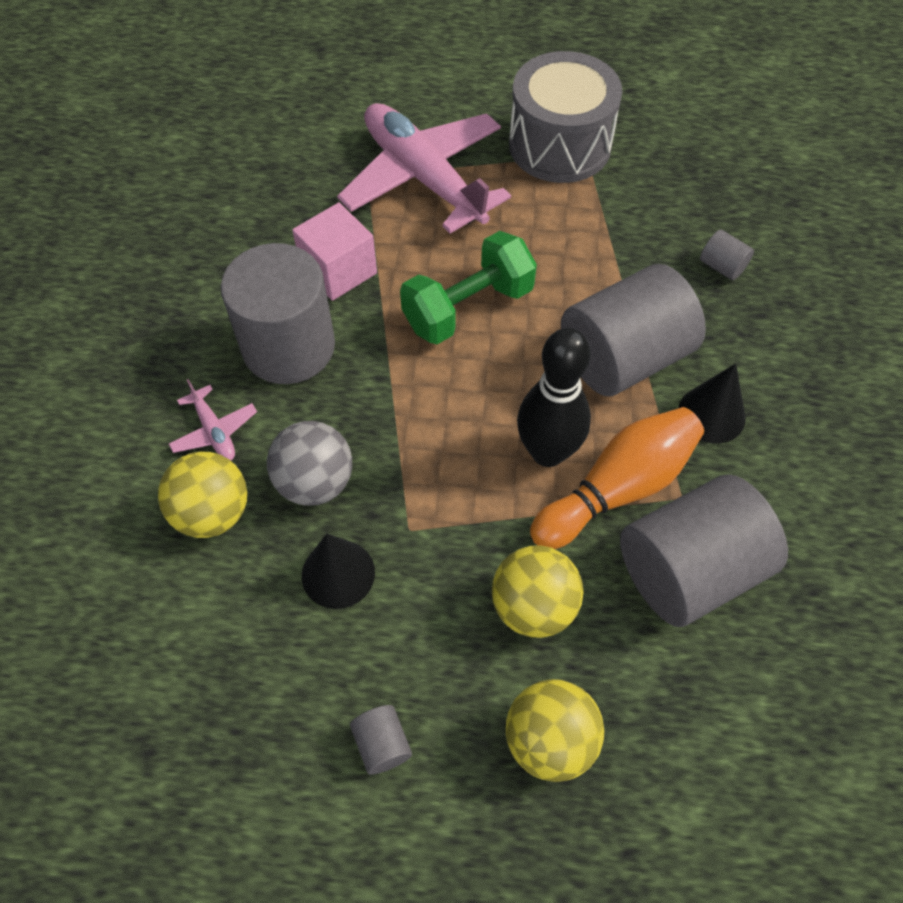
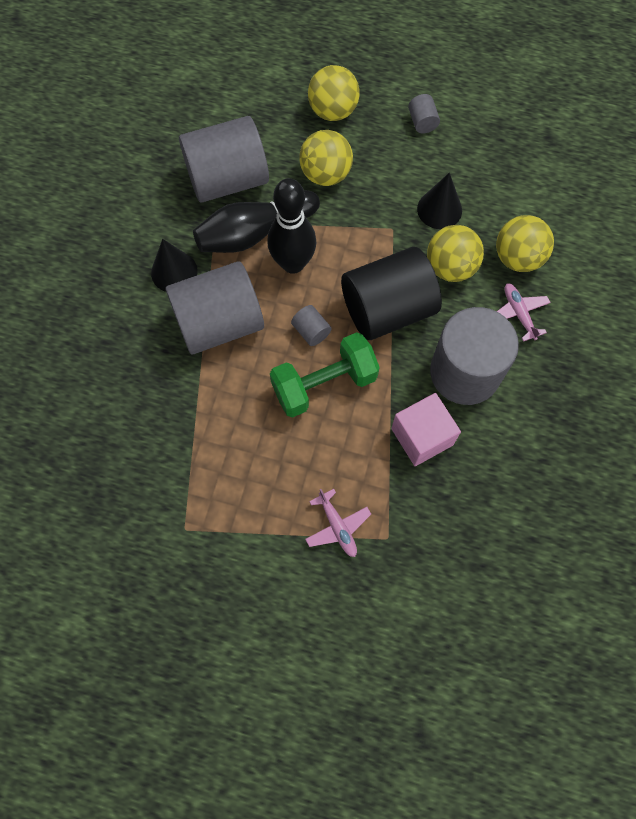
camera: 170 degrees left, 10 degrees up
grey ball [267,421,352,506] -> yellow ball [427,225,484,282]
pink plane [337,103,511,234] -> pink plane [305,489,371,557], size x0.42
grey drum [509,51,623,183] -> none
orange bowling pin [530,407,704,549] -> black bowling pin [193,190,320,253]
grey cylinder [700,230,754,280] -> grey cylinder moved to [291,305,332,346]
none -> black cylinder [341,247,442,340]

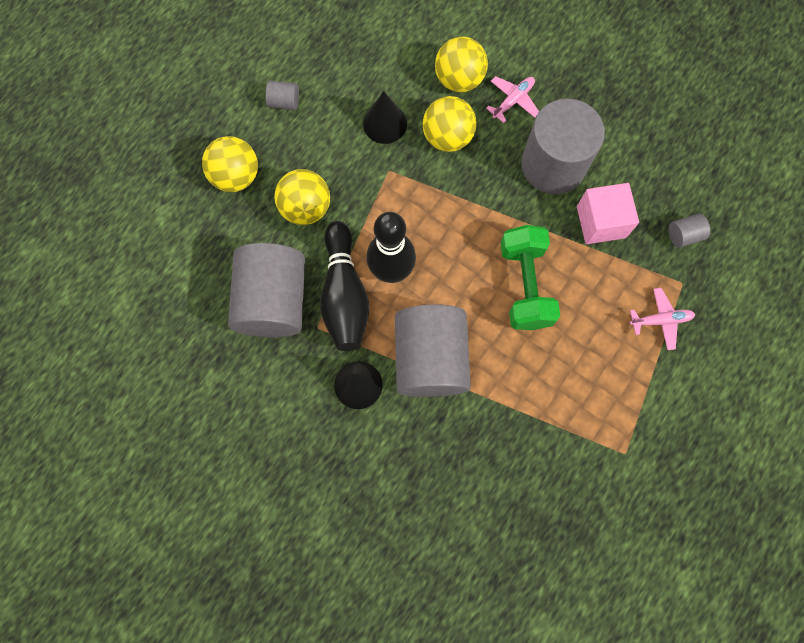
camera: 70 degrees left, 5 degrees up
grey cylinder [291,305,332,346] -> grey cylinder moved to [669,214,710,248]
black cylinder [341,247,442,340] -> none
pink plane [497,284,551,342] -> pink plane turned 135 degrees clockwise [486,76,539,123]

